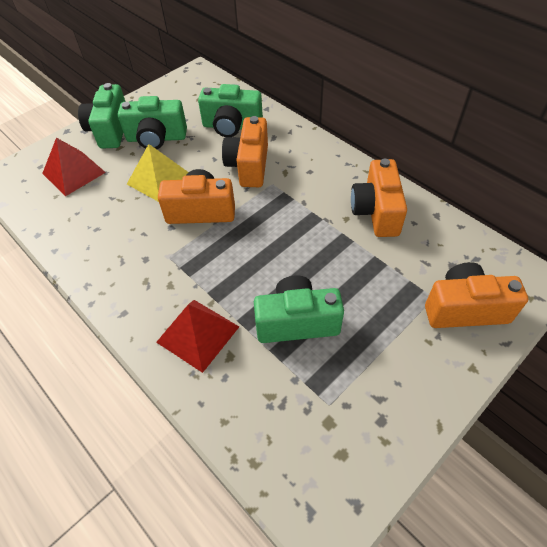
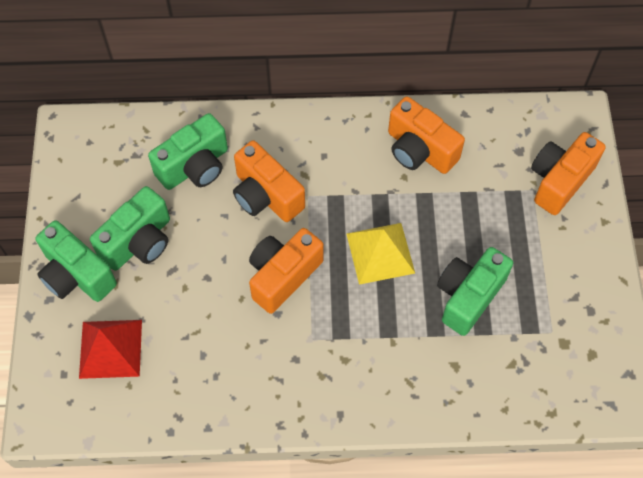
camera: 50 degrees left, 10 degrees up
yellow pyramid [127,144,189,202] -> yellow pyramid moved to [347,223,415,285]
red pyramid [156,300,239,373] -> none

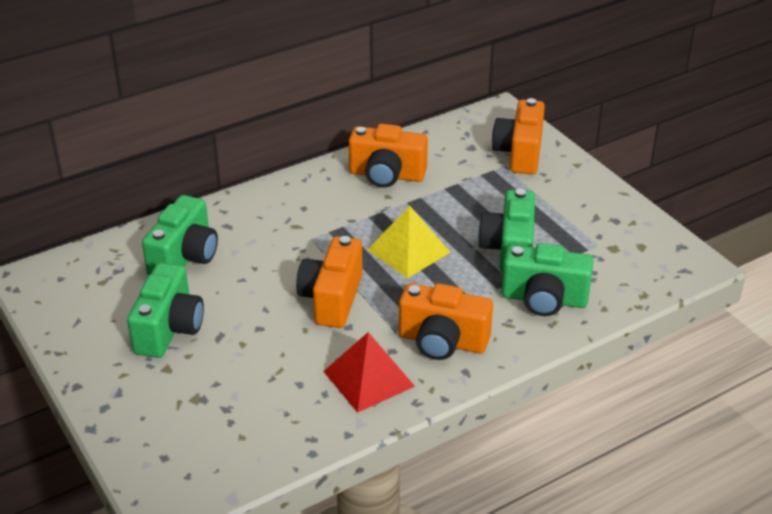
camera: 30 degrees left, 25 degrees down
green camera [36,220,117,302] -> green camera moved to [501,243,593,316]
red pyramid [79,320,142,379] -> red pyramid moved to [323,332,415,413]
orange camera [233,141,305,222] -> orange camera moved to [399,283,493,360]

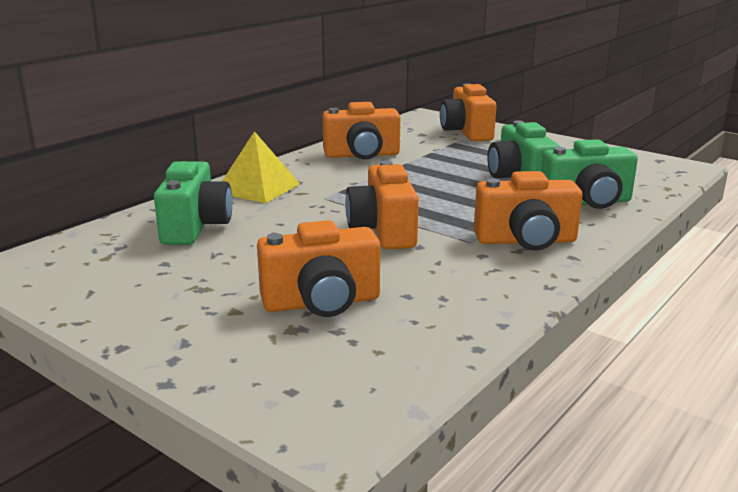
camera: 20 degrees left, 15 degrees down
green camera [127,263,204,358] -> none
red pyramid [323,332,415,413] -> none
yellow pyramid [367,206,451,278] -> yellow pyramid moved to [222,131,300,203]
none -> orange camera [257,220,380,317]

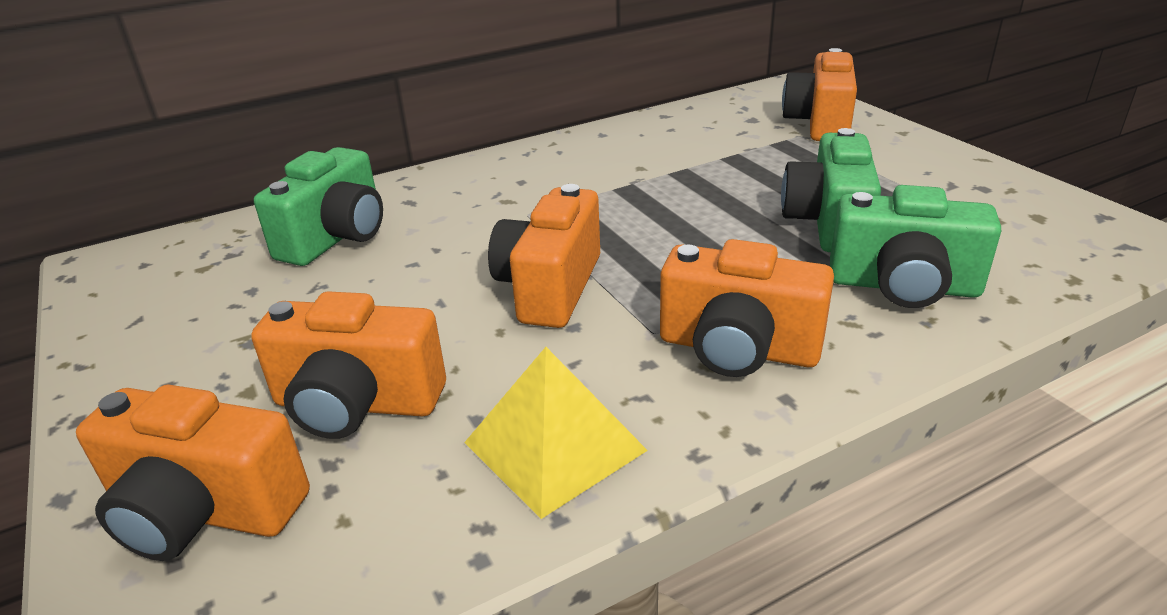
camera: 25 degrees right, 10 degrees up
yellow pyramid [222,131,300,203] -> yellow pyramid moved to [464,347,648,519]
orange camera [322,102,400,159] -> orange camera moved to [76,385,310,561]

